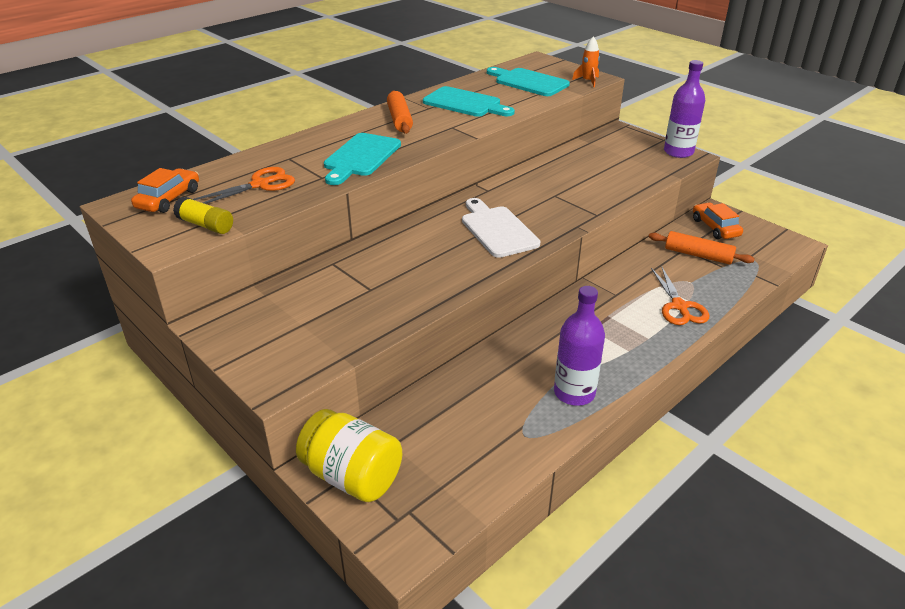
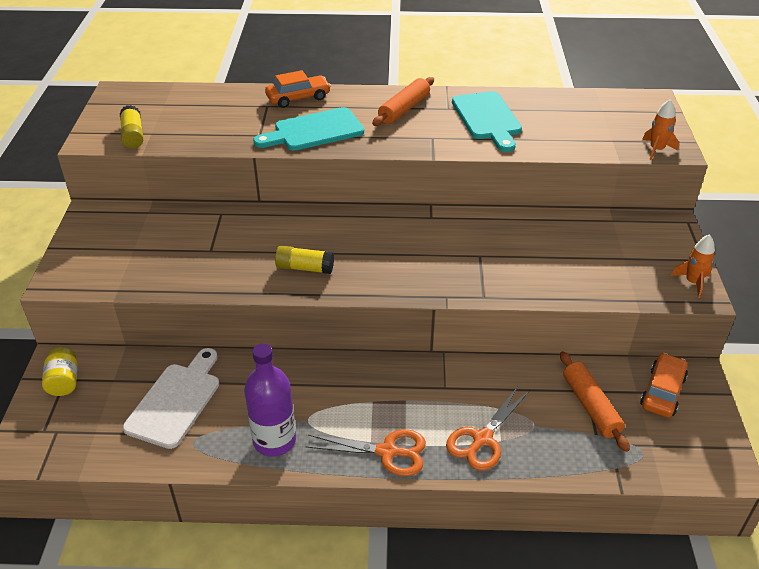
camera: 45 degrees right, 5 degrees up
orange car [131,168,199,213] -> orange car moved to [265,70,331,108]
orange scissors [192,167,295,204] -> orange scissors moved to [306,429,426,476]
yellow jar [296,409,402,502] -> yellow jar [42,347,78,396], size x0.55
white cutting board [462,198,541,258] -> white cutting board moved to [123,348,219,449]
turquoise cutting board [487,67,570,96] -> none
purple bottle [664,60,705,158] -> orange rocket [671,234,715,298]
none -> yellow glue stick [275,246,334,274]

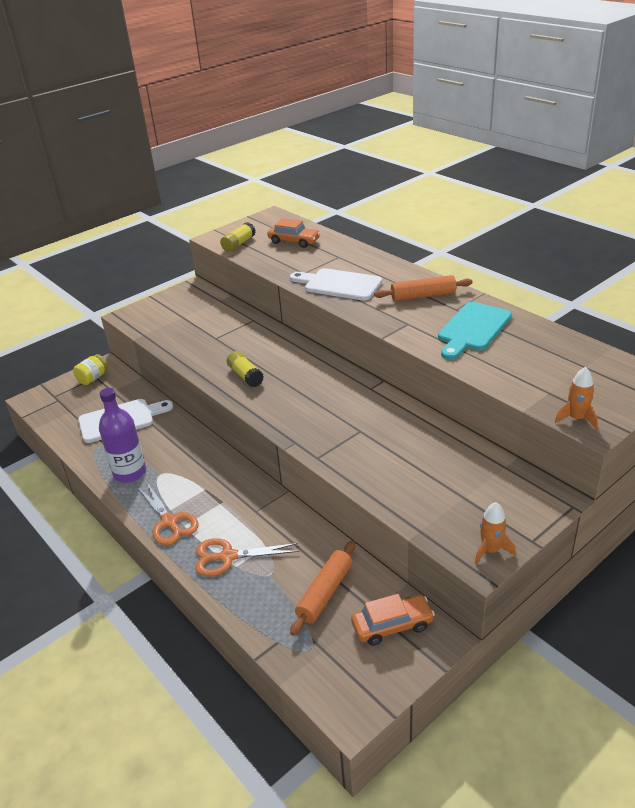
camera: 50 degrees right, 5 degrees down
turquoise cutting board [253,107,364,151] -> white cutting board [290,268,382,301]
orange car [265,70,331,108] -> orange car moved to [267,218,320,248]

